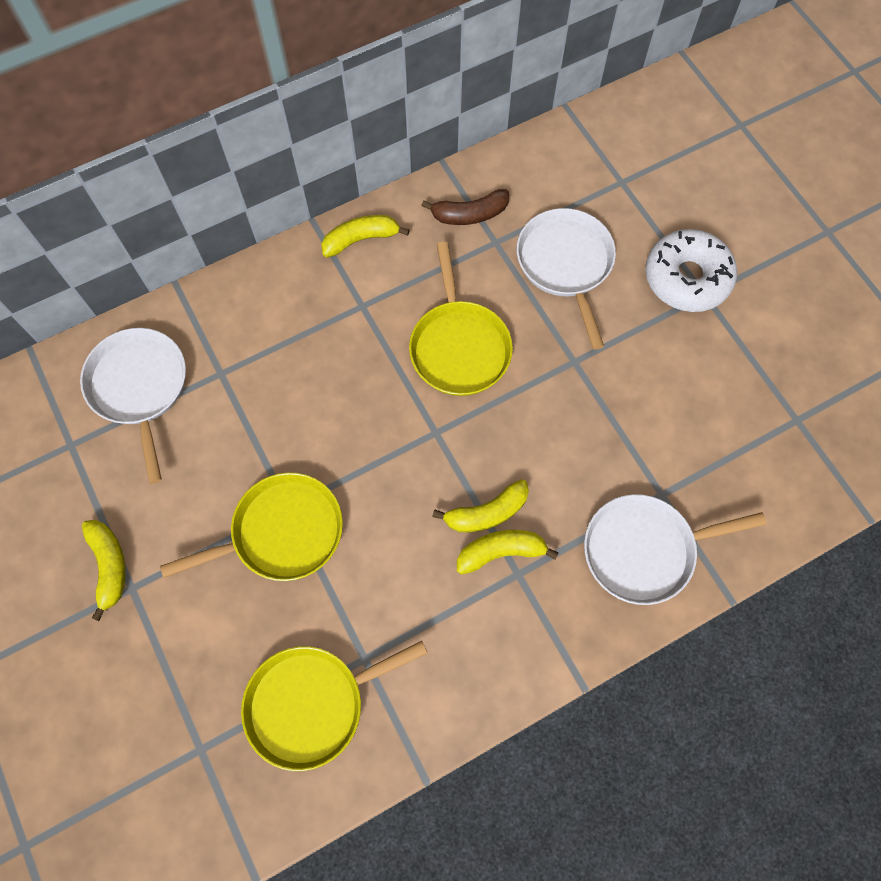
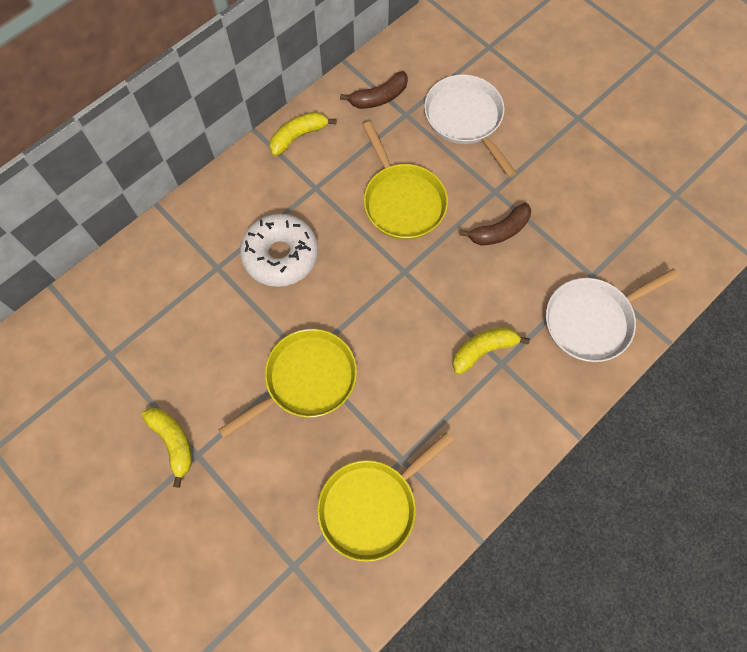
camera: 15 degrees left, 0 degrees up
white pan [80,328,186,484] -> none
yellow banana [432,479,529,532] -> none
white donut [645,229,737,312] -> white donut moved to [240,214,318,287]
none -> brown banana [460,202,531,245]

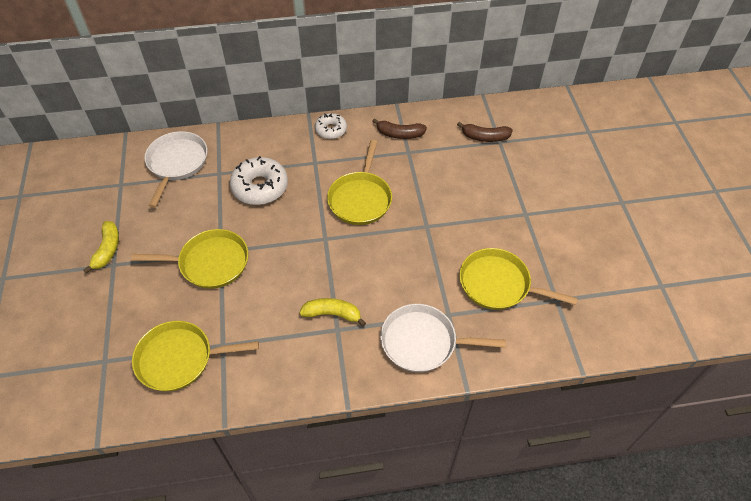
camera: 35 degrees right, 15 degrees down
yellow banana [270,112,336,156] -> white donut [315,113,347,139]
white pan [424,74,517,178] -> white pan moved to [144,131,207,208]
brown banana [460,202,531,245] -> brown banana moved to [457,122,513,142]
none -> yellow pan [459,248,578,310]

